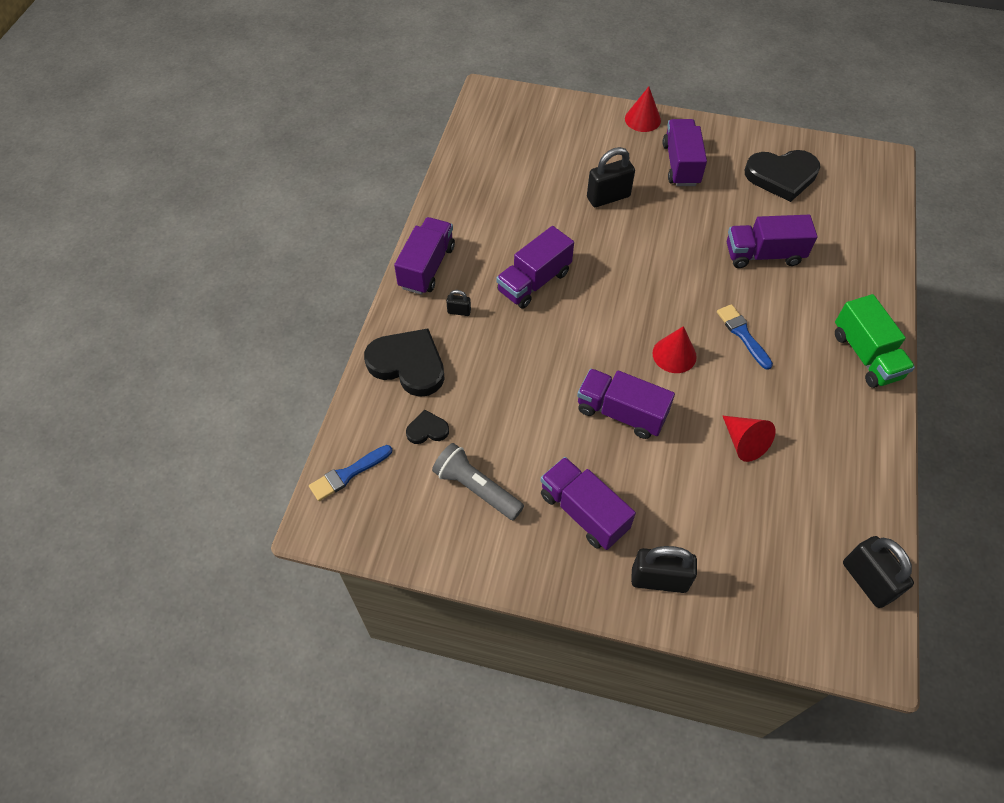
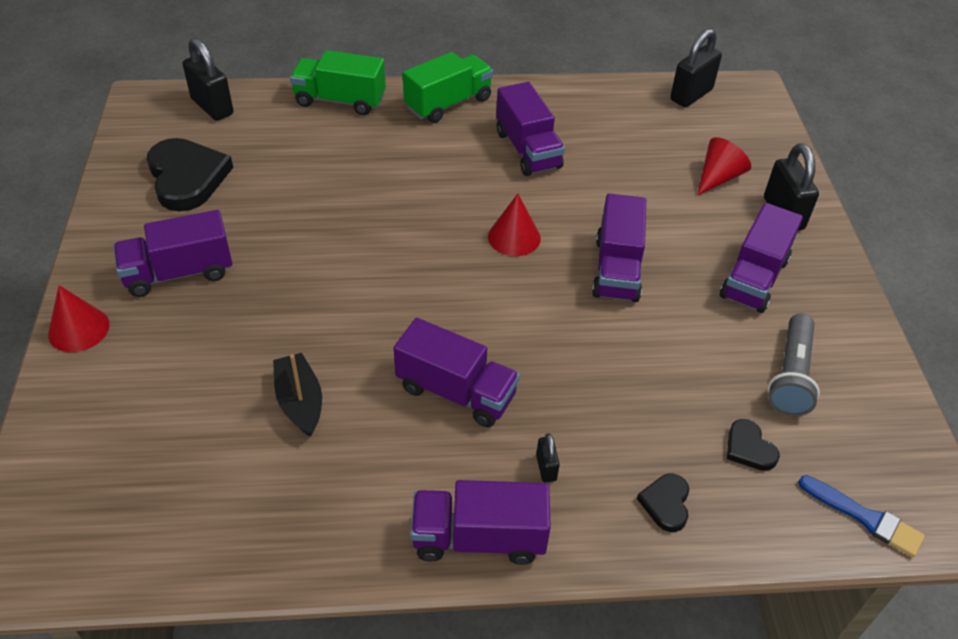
camera: 110 degrees left, 10 degrees down
black heart [364,328,445,397] -> black heart [637,474,689,532], size x0.48
black padlock [587,147,635,207] -> black padlock moved to [183,38,233,121]
blue brush [717,304,773,370] -> none
red cone [723,416,775,462] -> red cone moved to [697,137,751,196]
purple truck [727,215,817,268] -> purple truck moved to [496,82,565,176]
none -> black boat [273,353,322,437]
none -> green truck [290,50,386,115]

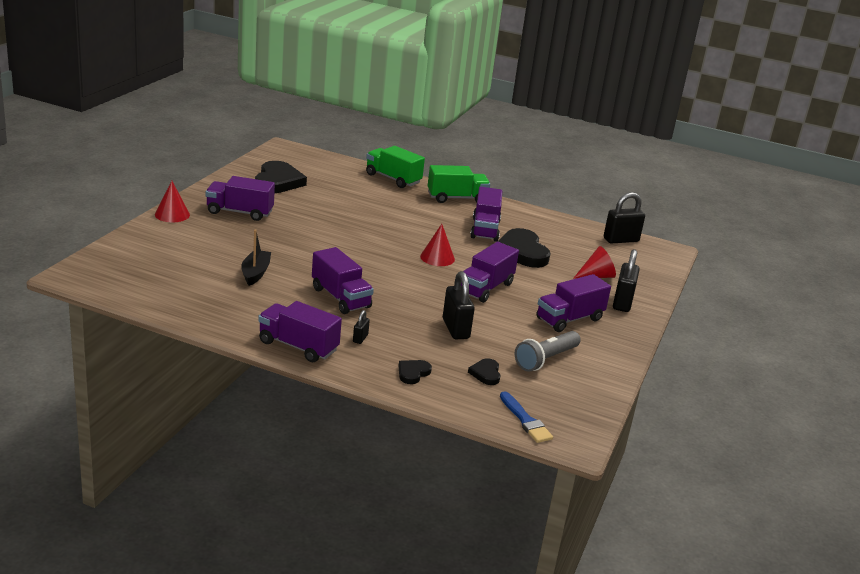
camera: 25 degrees right, 20 degrees down
black padlock [183,38,233,121] -> black padlock moved to [443,271,475,339]
none -> black heart [497,228,551,268]

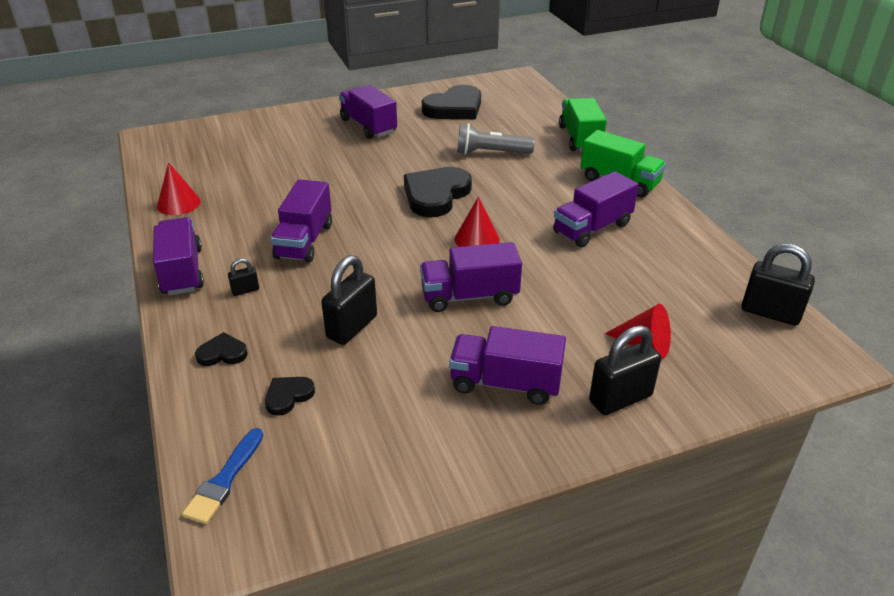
camera: 50 degrees right, 10 degrees up
red cone [155,181,190,222] -> red cone moved to [157,162,201,215]
black boat [241,229,271,286] -> none
black heart [497,228,551,268] -> black heart moved to [404,167,472,217]
grey flashlight [515,331,581,372] -> grey flashlight moved to [457,123,535,155]

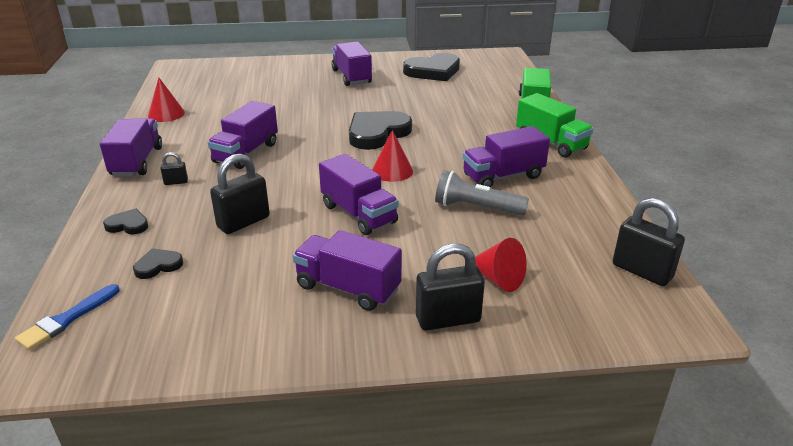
camera: 15 degrees right, 5 degrees down
purple truck [420,242,522,312] -> purple truck turned 135 degrees counterclockwise [319,154,399,235]
grey flashlight [457,123,535,155] -> grey flashlight moved to [435,170,529,216]

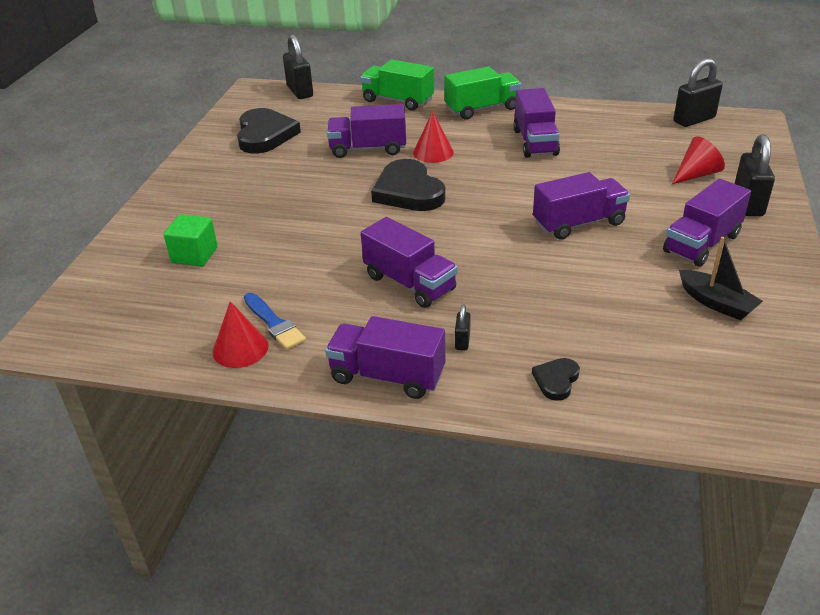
camera: 70 degrees left, 5 degrees up
blue brush [15,284,120,350] -> blue brush moved to [244,293,306,350]
black heart [133,248,183,279] -> none
black padlock [210,153,270,234] -> black padlock moved to [283,34,313,99]
purple truck [332,42,372,86] -> purple truck moved to [327,104,406,158]
red cone [372,130,413,182] -> red cone moved to [413,111,454,163]
grey flashlight [435,170,529,216] -> none
none -> green cube [164,214,218,266]
none -> black boat [679,237,763,320]

